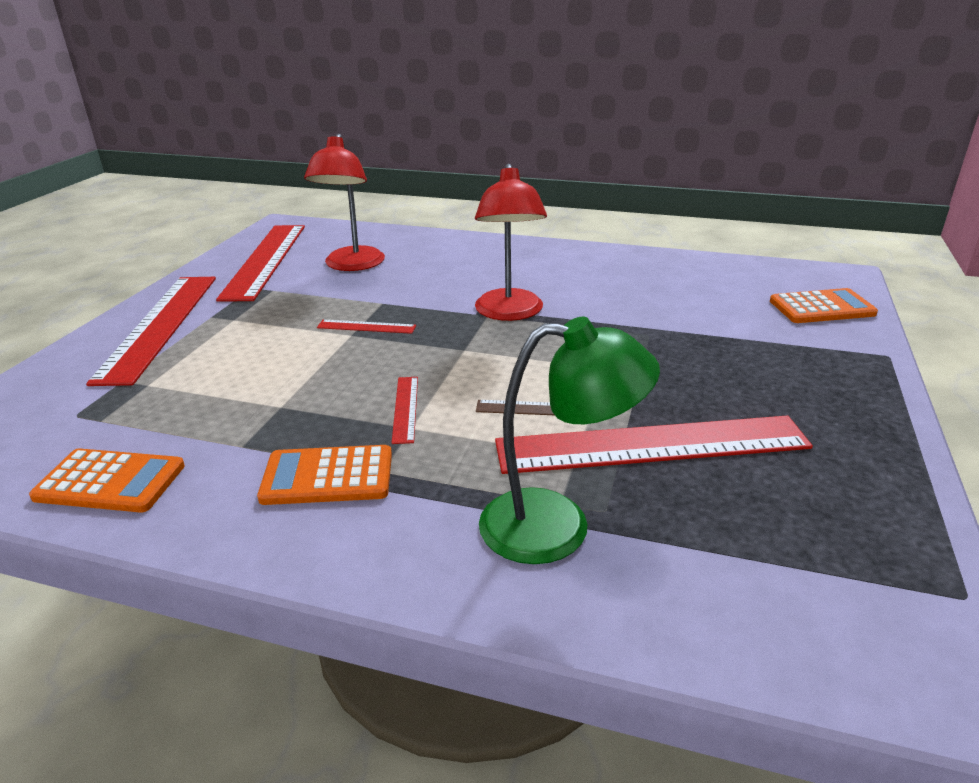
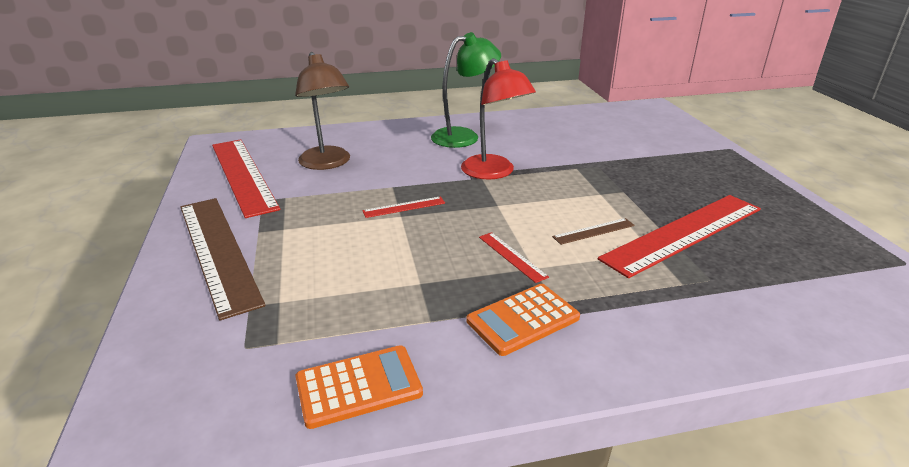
camera: 30 degrees left, 0 degrees up
red ruler [86,277,216,386] -> brown ruler [180,198,266,321]
red lamp [304,134,385,271] -> brown lamp [295,52,350,170]
green lamp [479,317,660,564] -> green lamp moved to [431,32,501,148]
orange calculator [770,288,878,323] -> none

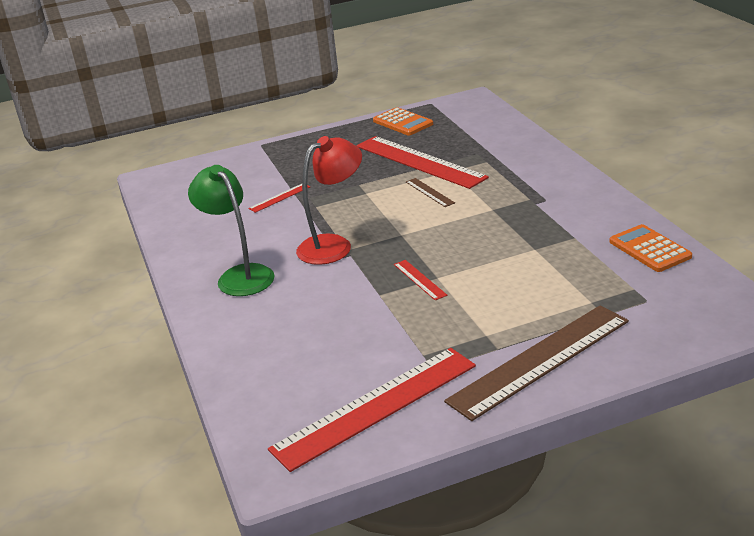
camera: 95 degrees left, 0 degrees up
brown lamp [295,52,350,170] -> none
orange calculator [467,284,580,356] -> orange calculator moved to [373,107,433,135]
red ruler [479,232,549,283] -> red ruler moved to [248,184,310,213]

